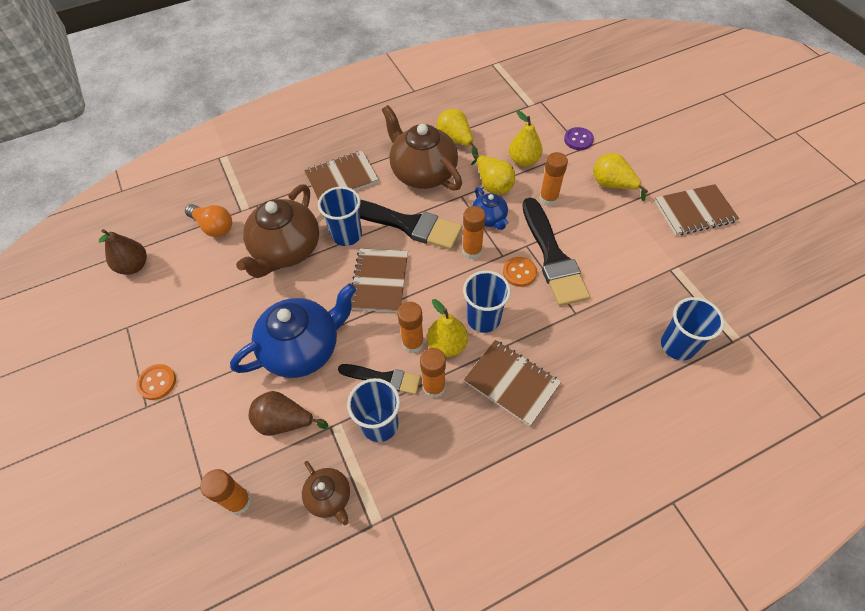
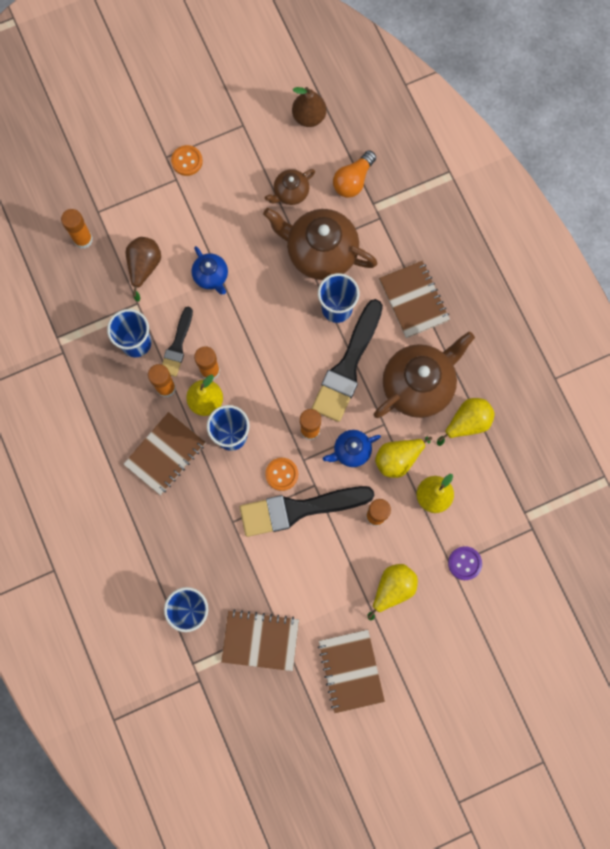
camera: 90 degrees right, 20 degrees up
blue teapot [230,284,356,378] -> blue teapot [191,246,228,294], size x0.51
brown teapot [302,461,350,525] -> brown teapot moved to [265,169,315,205]
brown notebook [351,248,408,312] -> brown notebook moved to [221,609,299,671]

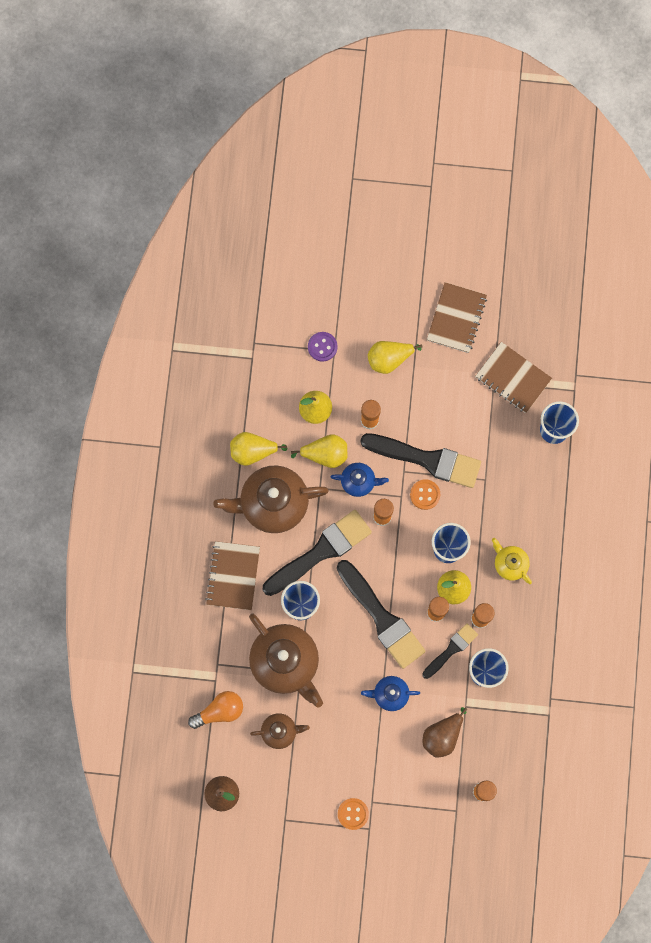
camera: 150 degrees left, 0 degrees up
brown notebook [123,412,206,495] -> yellow teapot [492,538,532,584]
blue teapot [191,246,228,294] -> blue teapot turned 90 degrees counterclockwise [361,676,420,711]
none -> black brush [337,560,426,669]

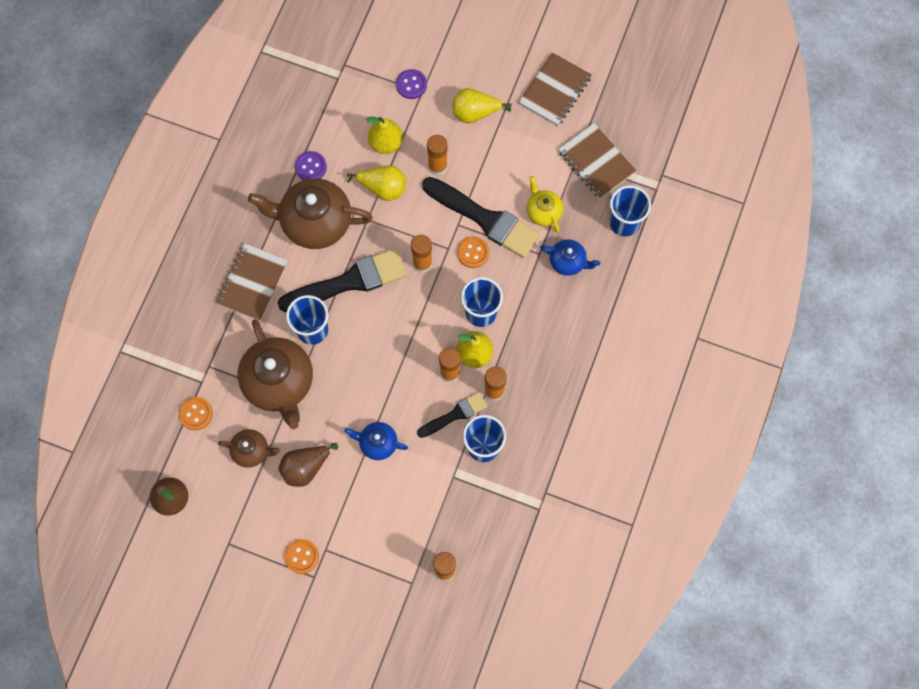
camera: 15 degrees right, 5 degrees down
orange light bulb [188,691,243,729] -> orange button [179,397,213,430]
yellow pear [230,432,288,466] -> purple button [295,151,327,180]
blue teapot [331,463,389,497] -> blue teapot moved to [540,239,600,276]
black brush [337,560,426,669] -> none
brown pear [423,707,467,757] -> brown pear moved to [279,443,338,487]
yellow teapot [492,538,532,584] -> yellow teapot moved to [527,176,563,233]

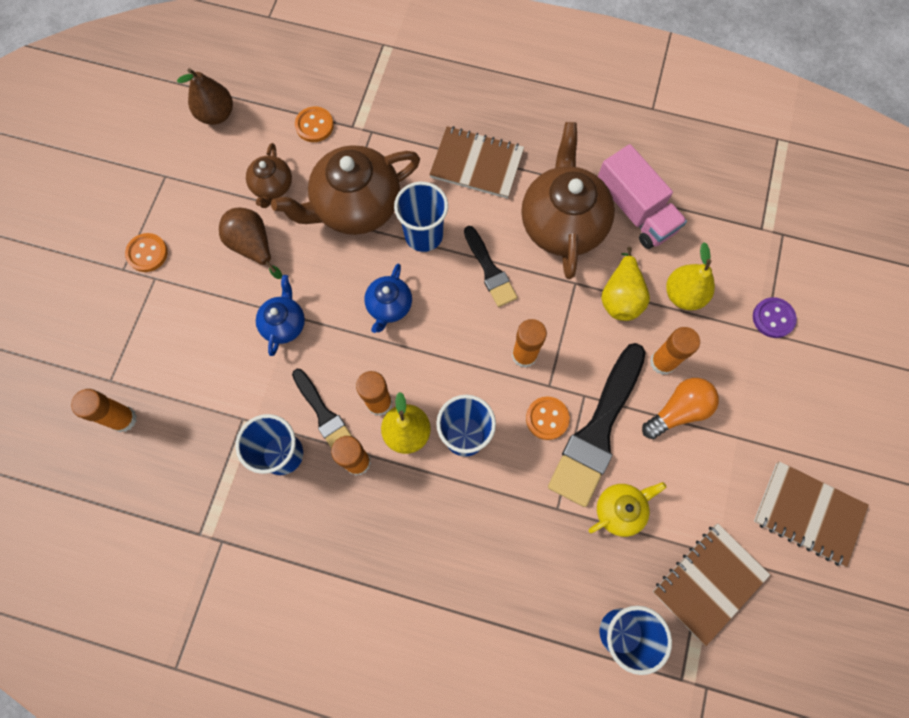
camera: 85 degrees right, 0 degrees up
black brush [278,248,407,312] -> black brush [464,226,518,307], size x0.56
purple button [295,151,327,180] -> pink truck [598,144,687,249]
yellow pear [453,88,512,124] -> none
blue teapot [540,239,600,276] -> blue teapot moved to [364,264,412,333]
none -> orange light bulb [642,378,719,439]

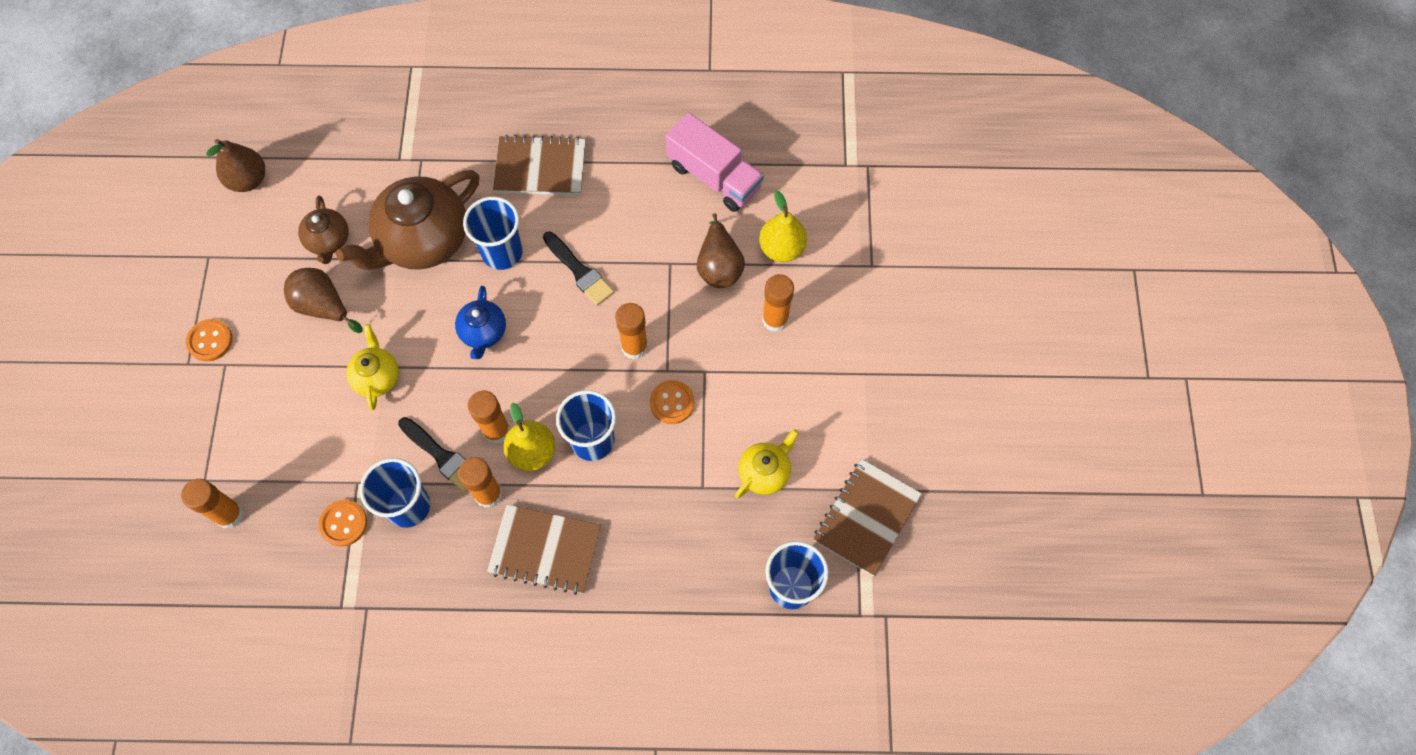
camera: 15 degrees left, 5 degrees down
blue teapot [256,275,305,356] -> yellow teapot [346,324,399,410]
orange button [295,106,334,142] -> orange button moved to [319,500,367,547]
brown teapot [521,122,615,279] -> none
black brush [548,343,646,507] -> none
yellow pear [601,247,650,321] -> brown pear [697,213,745,288]
orange light bulb [642,378,719,439] -> none
purple button [753,297,797,338] -> none
brown notebook [754,461,869,567] -> brown notebook moved to [487,504,602,595]

